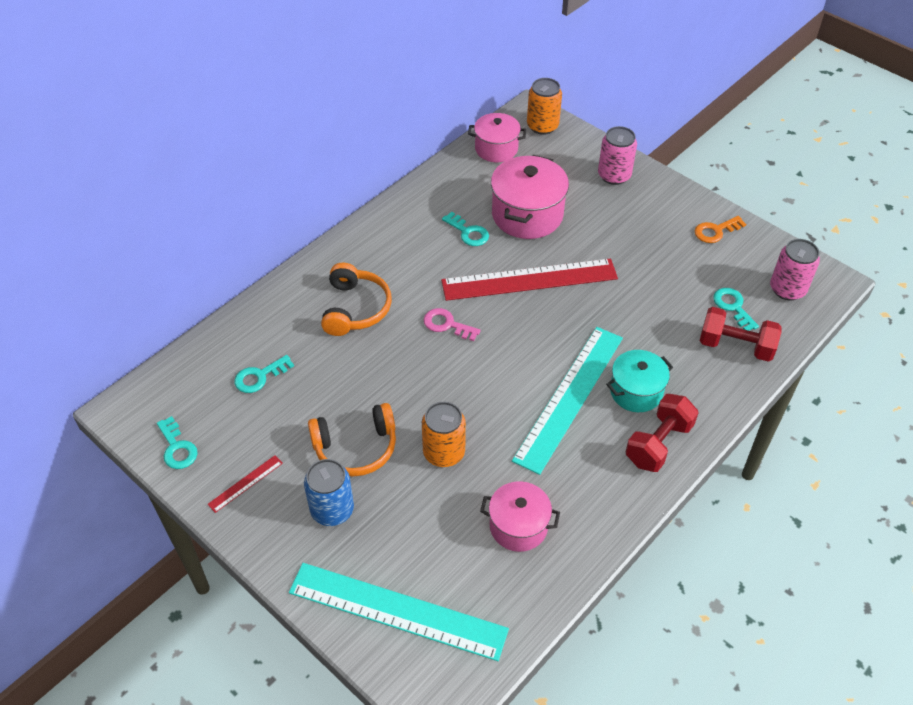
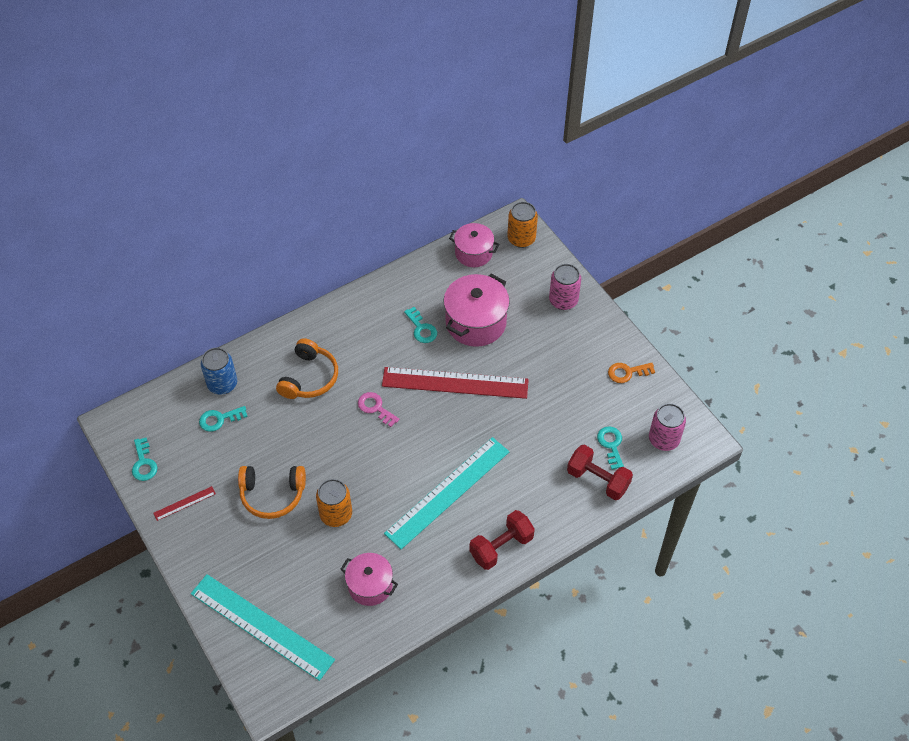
camera: 15 degrees right, 5 degrees up
blue can [304,459,354,526] -> blue can moved to [201,348,237,395]
turquoise pot [606,350,673,412] -> none

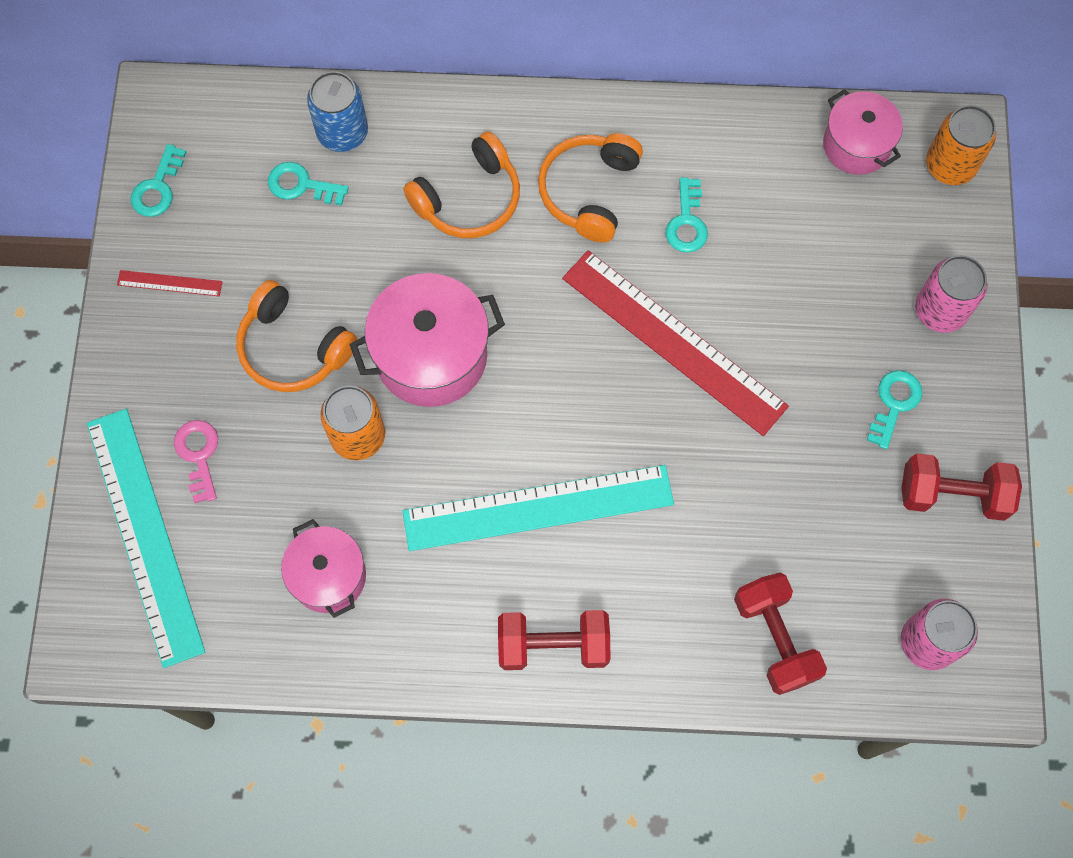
camera: 35 degrees right, 15 degrees up
pink key [358,392,400,427] -> pink key moved to [174,420,218,503]
pink pot [444,274,510,347] -> pink pot moved to [349,273,505,407]
turquoise key [597,427,624,470] -> turquoise key moved to [867,370,922,449]
orange key [608,363,655,383] -> red dumbbell [901,453,1022,521]
none -> orange headphones [538,133,643,243]

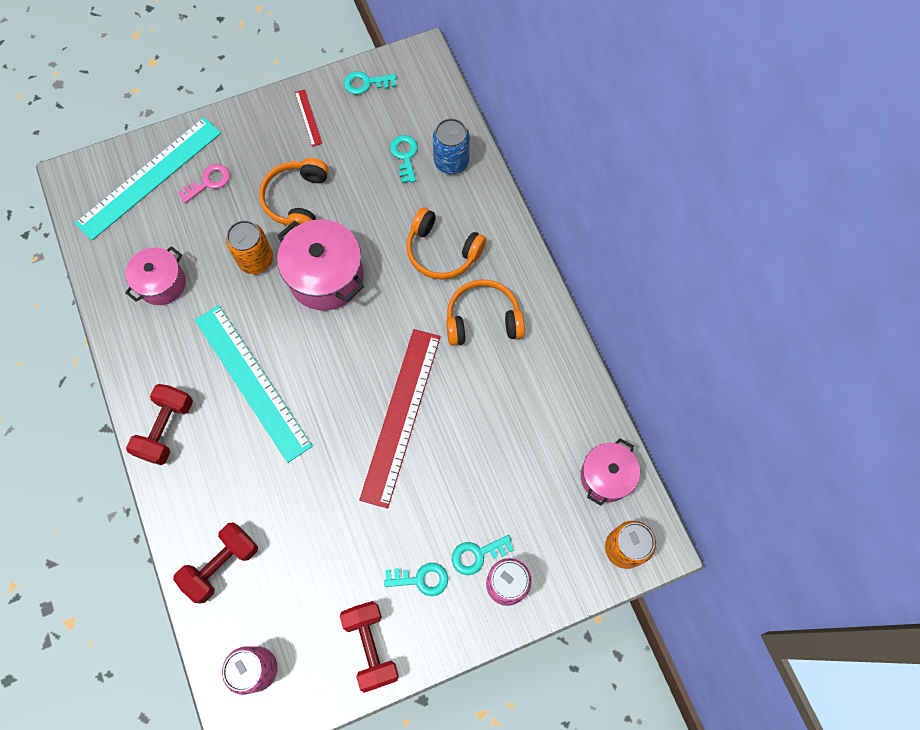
camera: 65 degrees right, 0 degrees up
red dumbbell [498,610,611,670] -> red dumbbell turned 45 degrees clockwise [126,384,193,465]
turquoise key [666,177,708,253] -> turquoise key moved to [452,535,514,575]

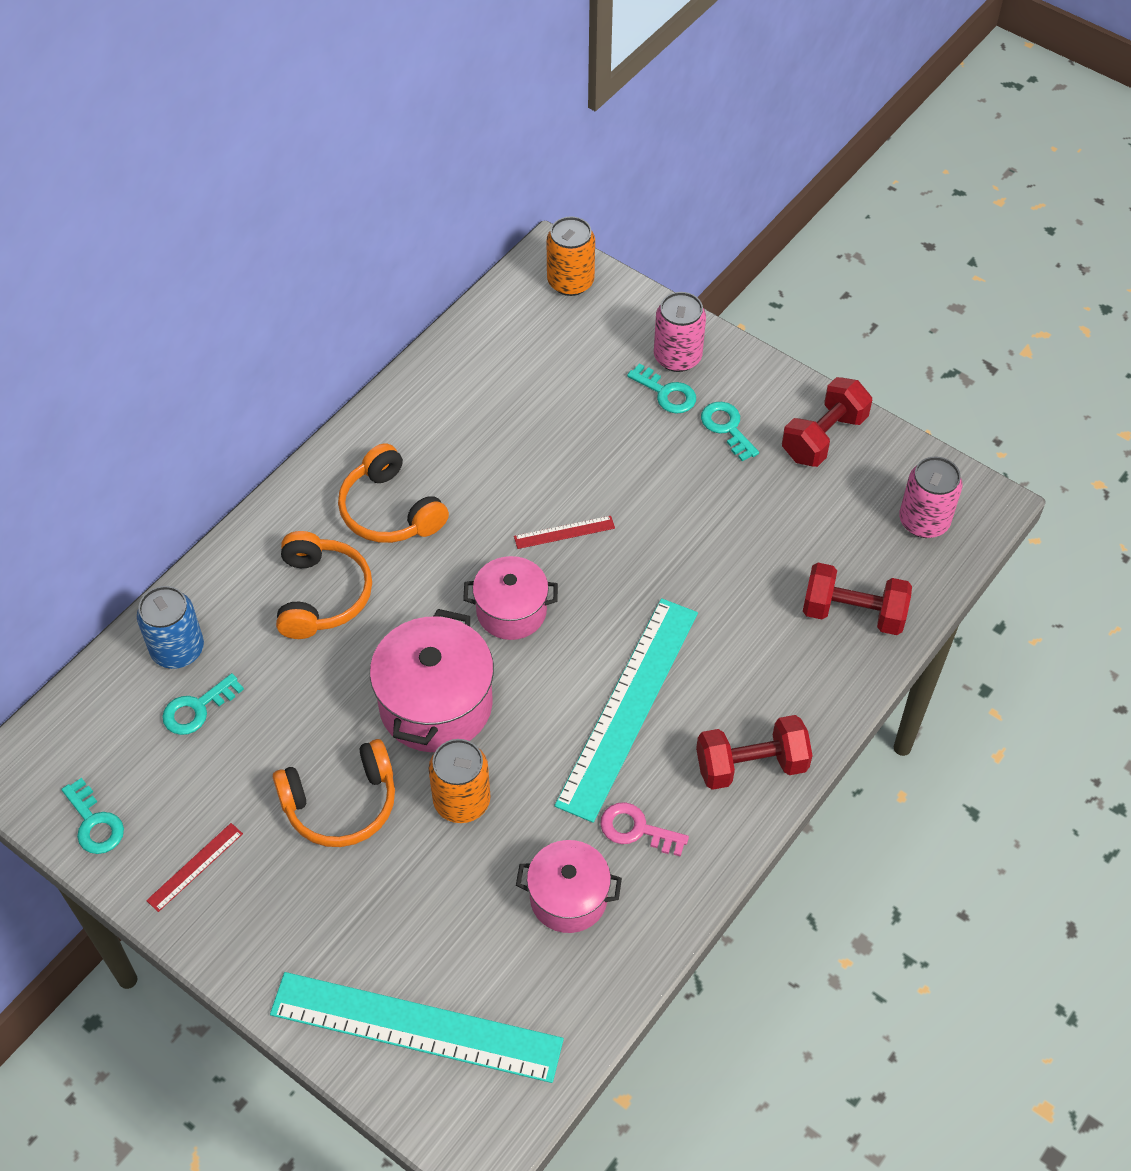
camera: 120 degrees left, 15 degrees down
pink key [178,164,230,203] -> pink key moved to [600,802,689,857]
red ruler [359,329,440,509] -> red ruler [514,516,615,549], size x0.41
pink pot [581,438,640,506] -> pink pot moved to [463,556,558,640]

